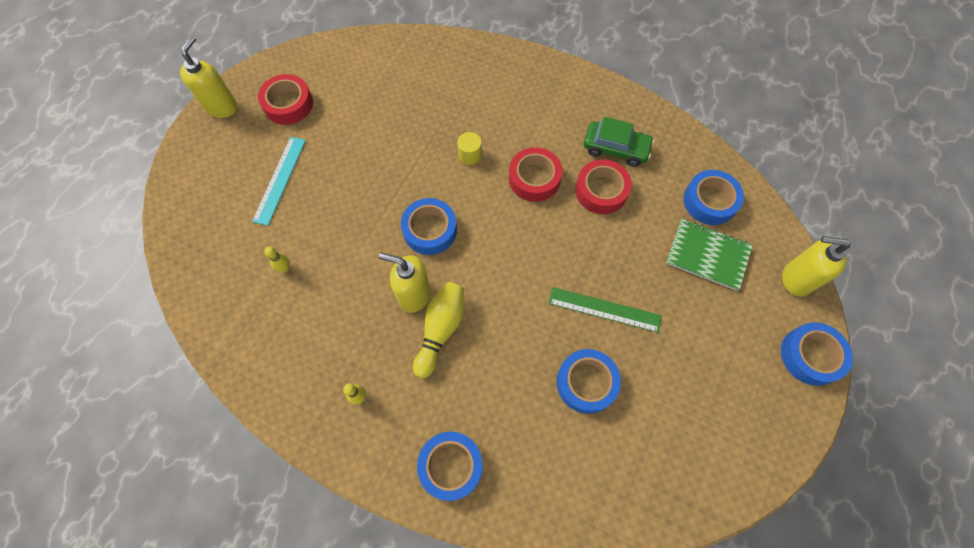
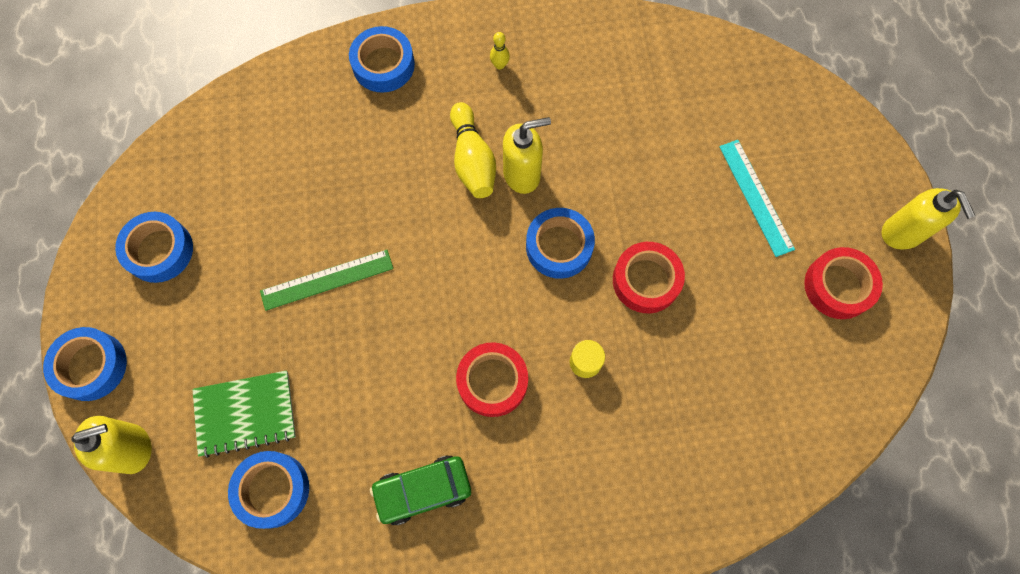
camera: 145 degrees right, 5 degrees up
yellow bowling pin [264,246,290,272] -> none
blue tape [557,349,621,414] -> blue tape moved to [115,212,193,283]
red tape [575,159,632,214] -> red tape moved to [613,242,685,313]

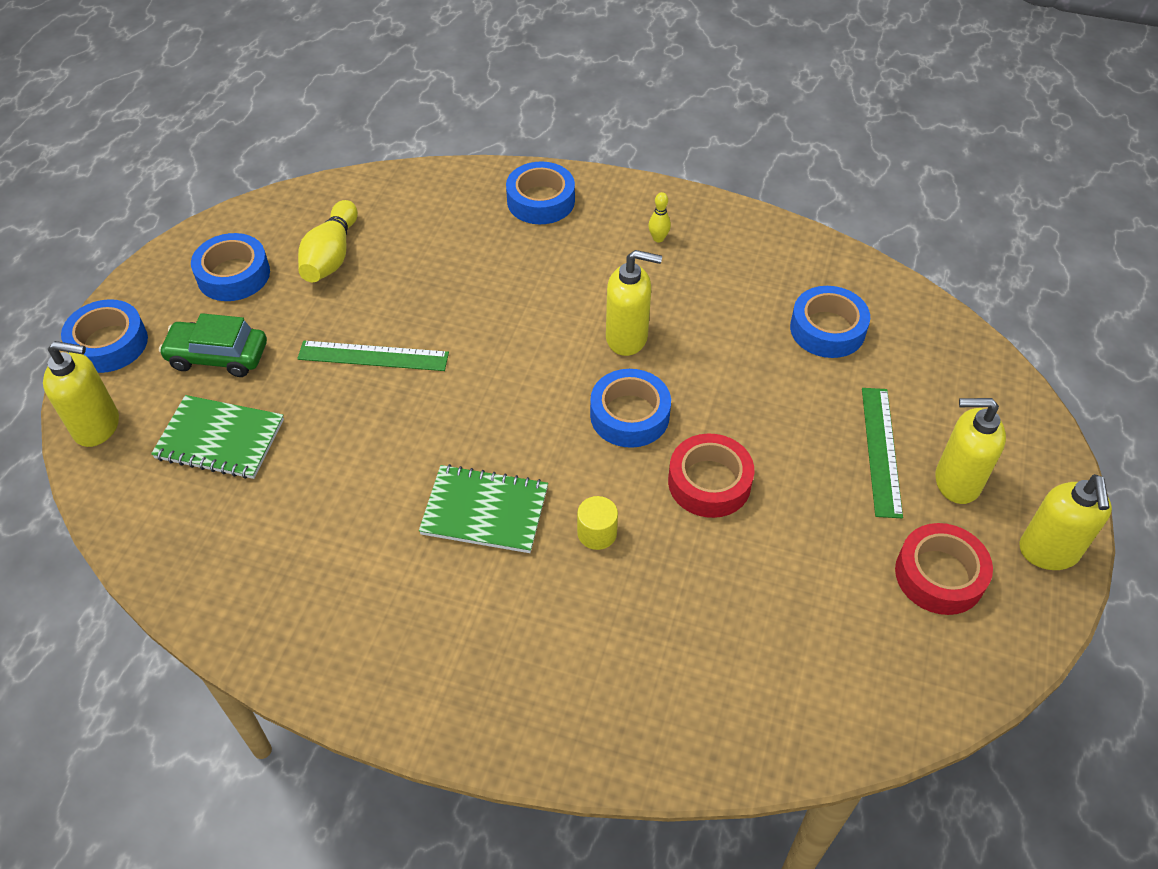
camera: 25 degrees right, 20 degrees down
blue tape [228,451,309,529] -> blue tape moved to [790,286,870,358]
green car [370,455,471,525] -> green car moved to [159,313,267,377]
yellow bowling pin [450,102,496,198] -> yellow bowling pin moved to [298,200,358,282]
red tape [456,342,528,417] -> green notebook [419,464,548,553]
turquoise ruler [719,140,795,257] -> green ruler [862,388,903,518]
none -> yellow soap dispenser [935,398,1006,504]

